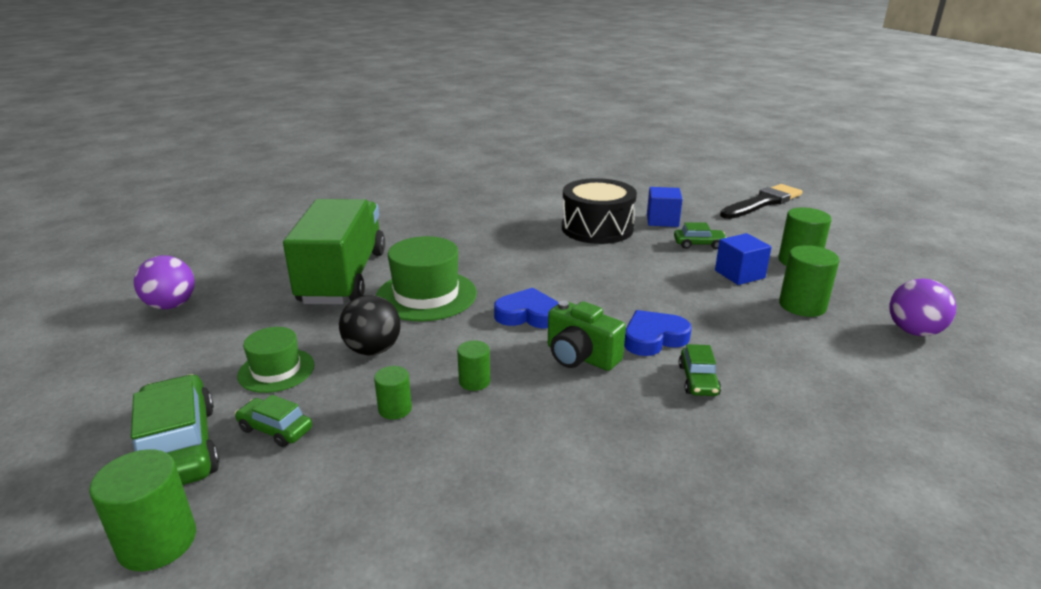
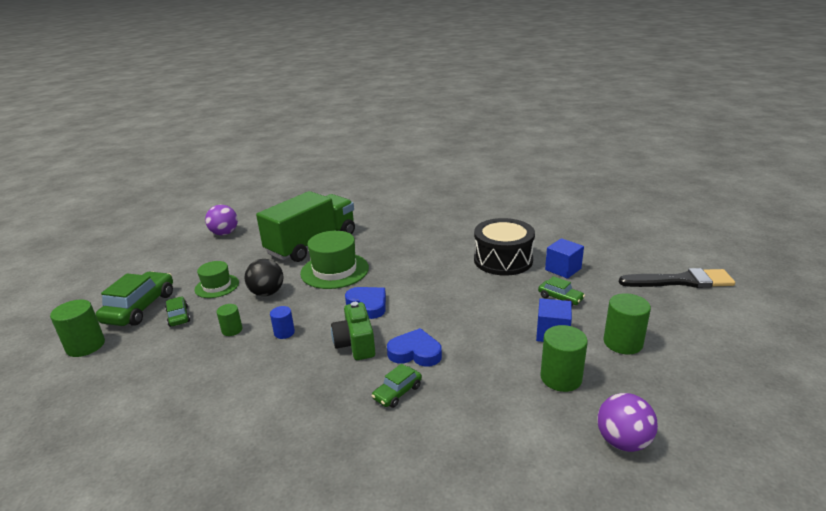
camera: 40 degrees right, 0 degrees up
green cylinder [457,340,490,391] -> blue cylinder [270,306,295,339]

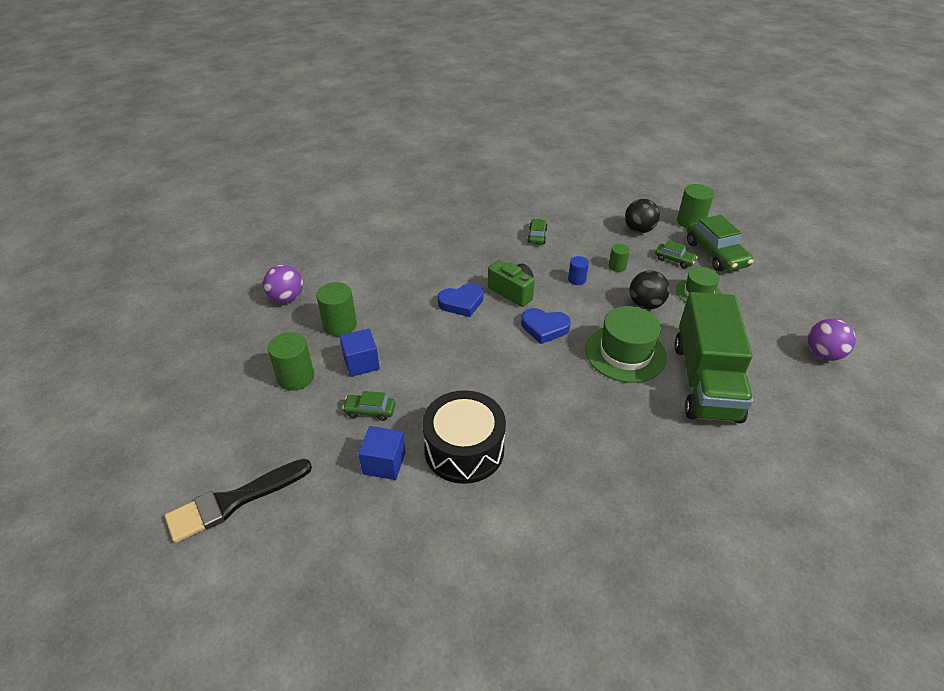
camera: 145 degrees right, 15 degrees up
green car [372,364,422,408] -> green car moved to [527,218,547,244]
none -> black ball [625,199,660,233]

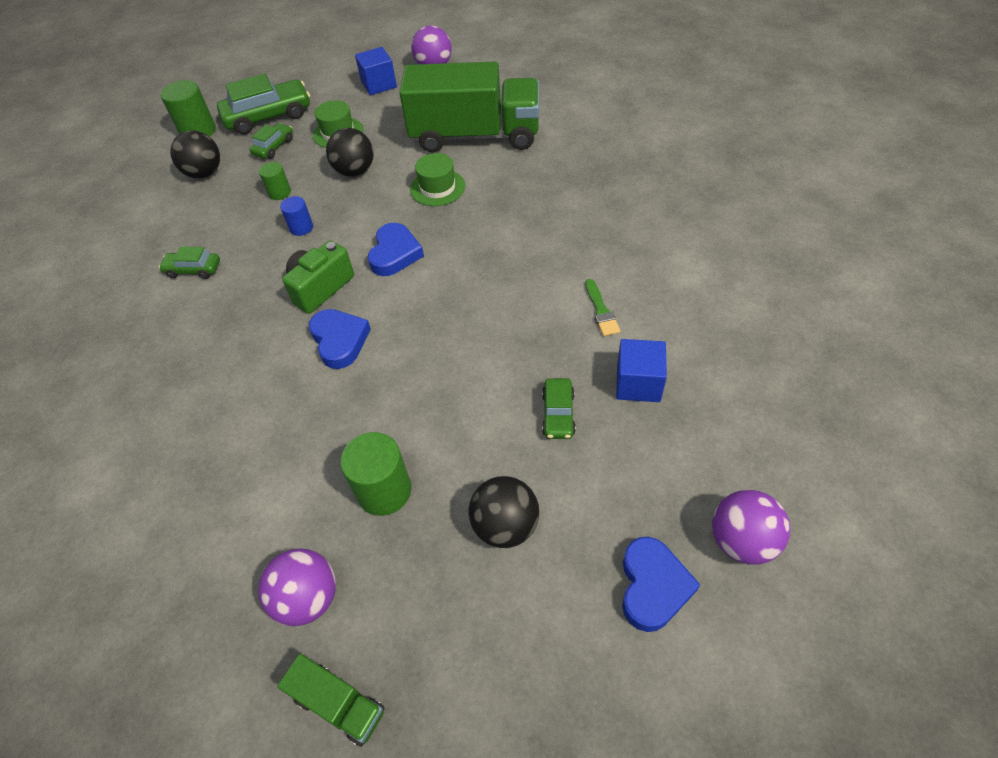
camera: 90 degrees left, 10 degrees up
black brush [165,459,312,543] -> purple ball [712,490,790,565]
green cylinder [268,332,314,391] -> black ball [469,476,539,548]
blue cube [340,329,380,377] -> blue cube moved to [355,47,397,95]
black drum [422,390,506,484] -> green brush [585,279,620,336]
green hat [586,306,667,383] -> green hat [410,153,465,206], size x0.61
none -> green truck [277,654,385,747]
none -> blue heart [622,537,700,632]

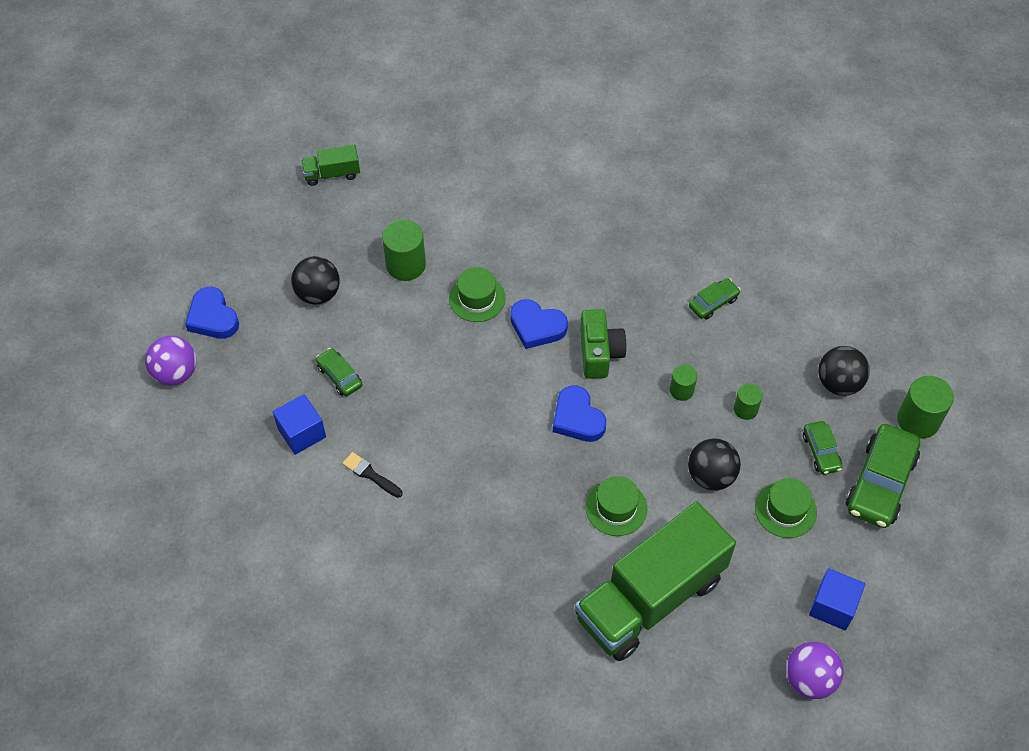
camera: 135 degrees right, 5 degrees up
purple ball [258,549,336,626] -> none
blue cylinder [280,196,313,236] -> green cylinder [670,365,697,401]
green brush [585,279,620,336] -> black brush [342,452,403,498]
none -> green hat [449,267,506,322]

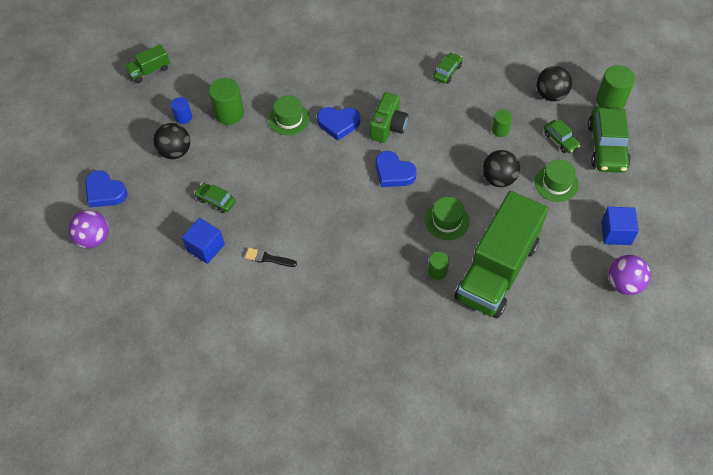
camera: 20 degrees left, 0 degrees up
green camera [580,309,627,379] -> green camera turned 45 degrees clockwise [370,92,408,143]
green cylinder [670,365,697,401] -> green cylinder moved to [428,252,449,280]
none -> blue cylinder [171,97,192,124]

